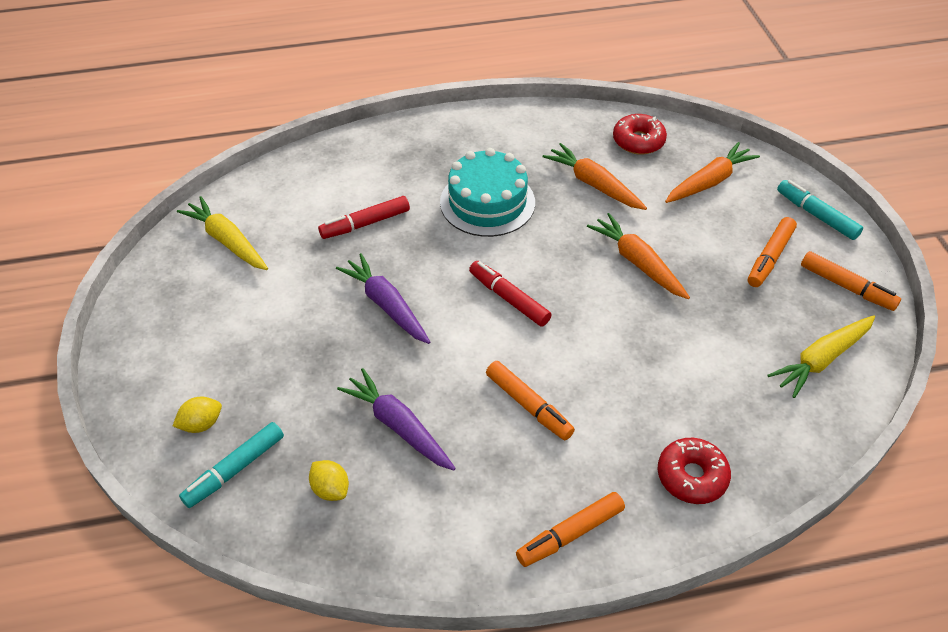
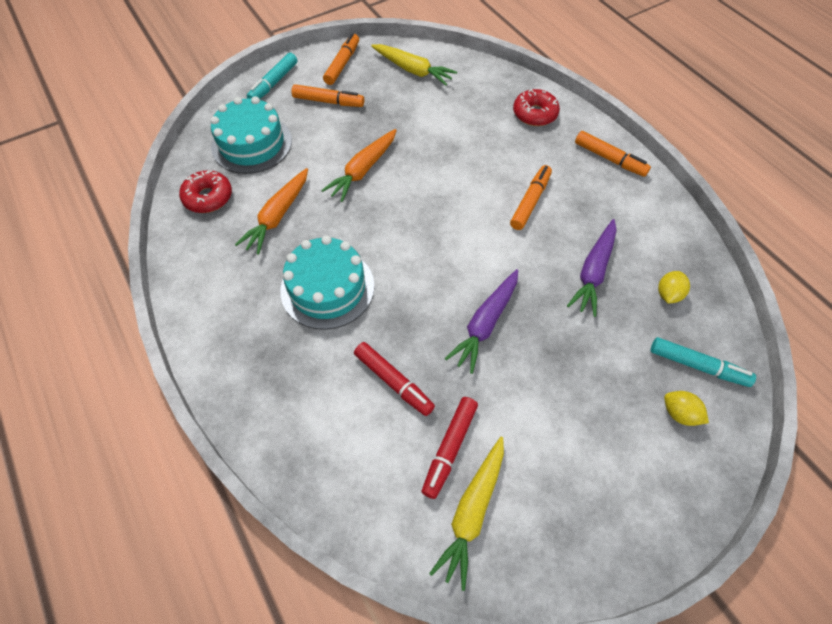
camera: 110 degrees left, 10 degrees up
red marker [469,261,552,327] -> red marker moved to [422,397,478,499]
orange carrot [665,142,760,203] -> turquoise cake [210,96,292,174]

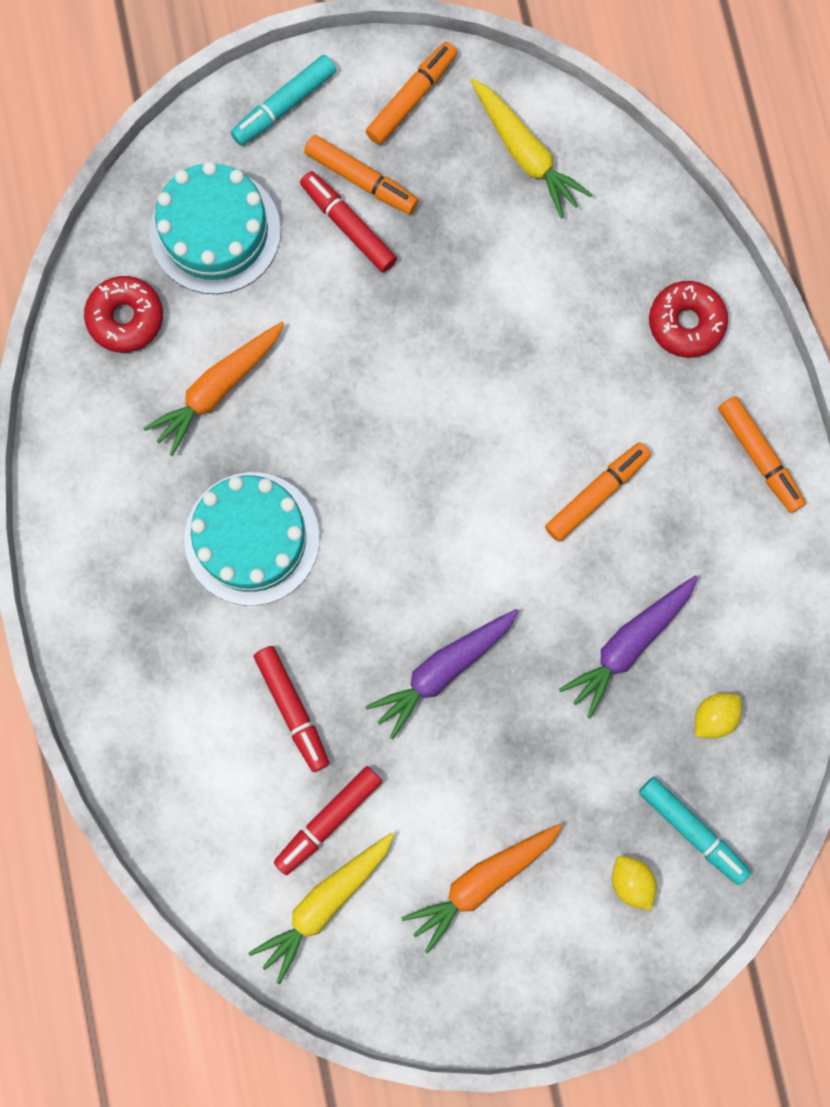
camera: 20 degrees right, 20 degrees up
orange carrot [321,129,397,202] -> orange carrot moved to [402,823,563,954]
none -> red marker [300,171,397,273]

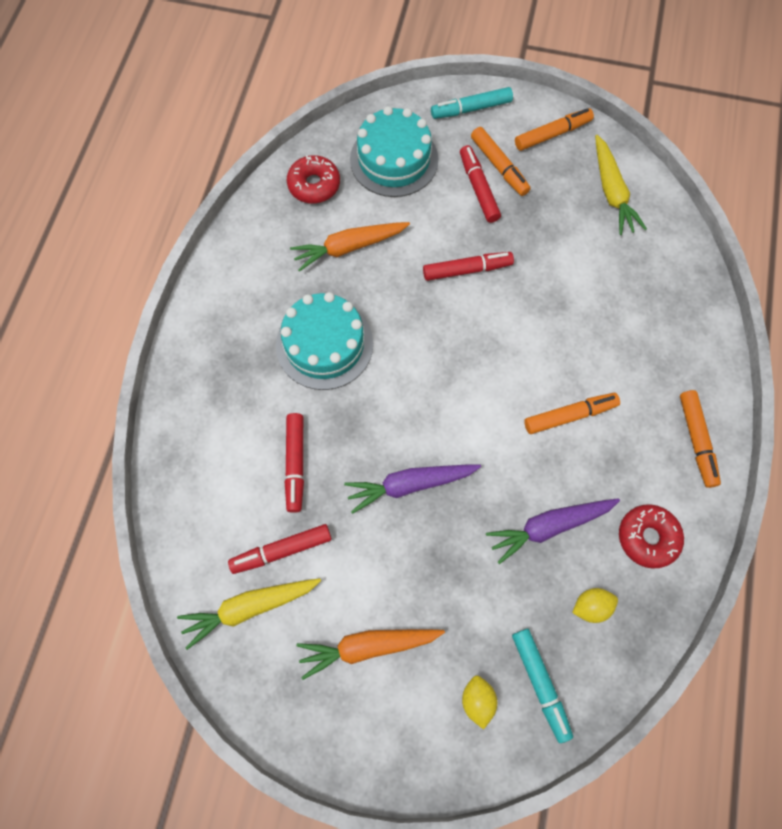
camera: 25 degrees right, 10 degrees down
red donut [649,281,728,358] -> red donut moved to [619,504,684,569]
none -> red marker [423,252,514,281]

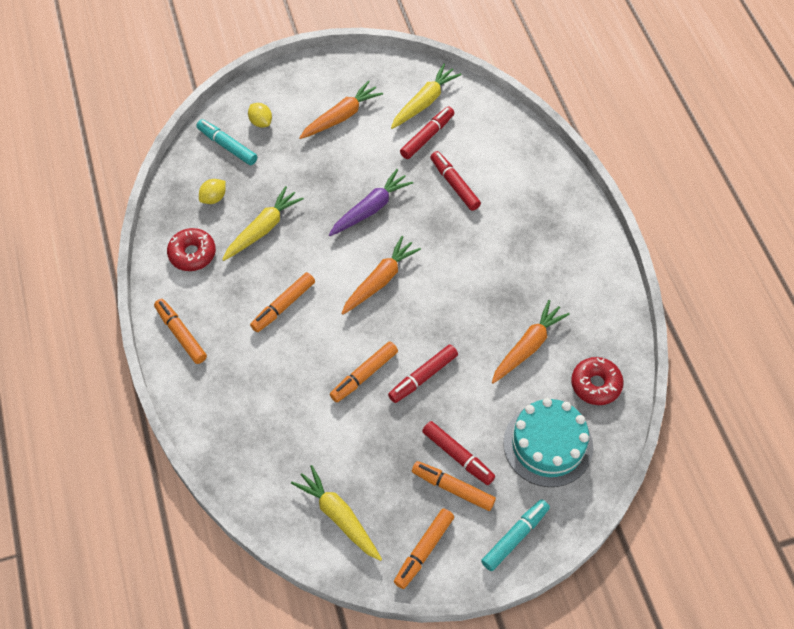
camera: 150 degrees right, 10 degrees down
turquoise cake [276,292,373,390] -> none
purple carrot [486,498,620,564] -> yellow carrot [222,186,304,261]
none -> orange marker [330,342,398,402]
none -> orange carrot [341,236,421,315]

